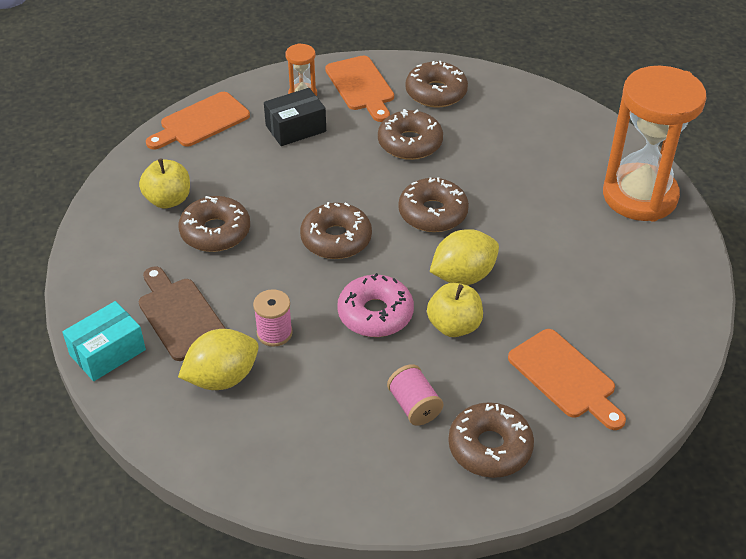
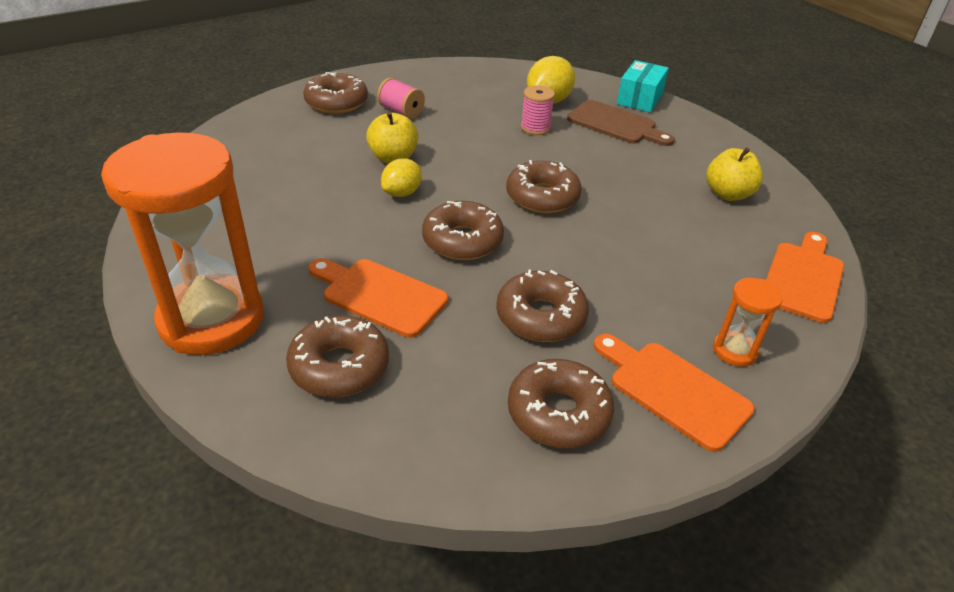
camera: 155 degrees right, 5 degrees down
brown donut [178,196,250,252] -> brown donut moved to [286,316,389,397]
black box [264,88,326,146] -> none
pink donut [337,273,414,337] -> none
yellow lemon [430,229,499,285] -> yellow lemon [381,158,422,197], size x0.67
orange cutting board [508,329,626,430] -> orange cutting board moved to [308,258,448,338]

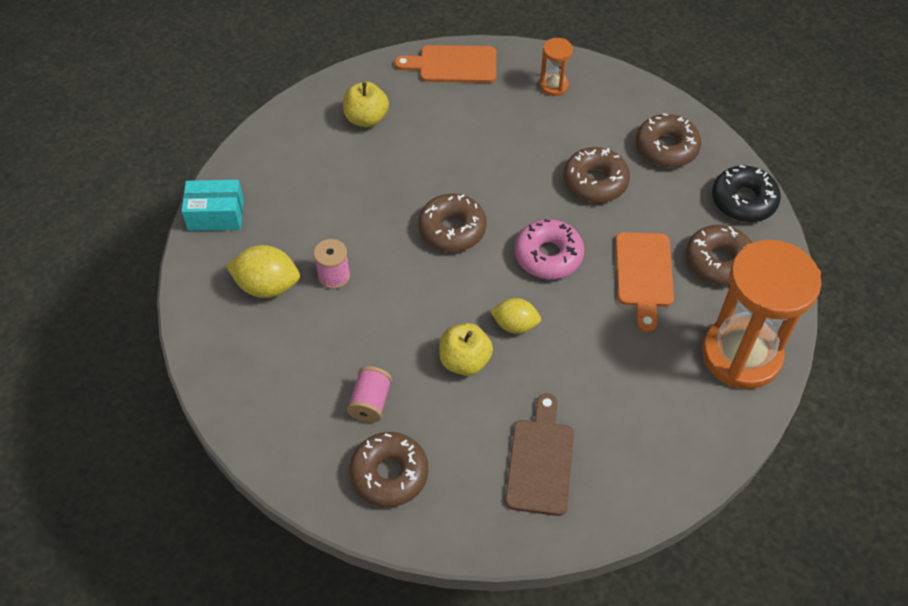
camera: 115 degrees left, 15 degrees up
brown donut [422,201,504,260] -> pink donut [515,219,584,279]
brown cutting board [567,100,675,146] -> brown cutting board moved to [505,393,574,516]
orange cutting board [593,334,755,452] -> none
none -> black donut [712,165,781,222]

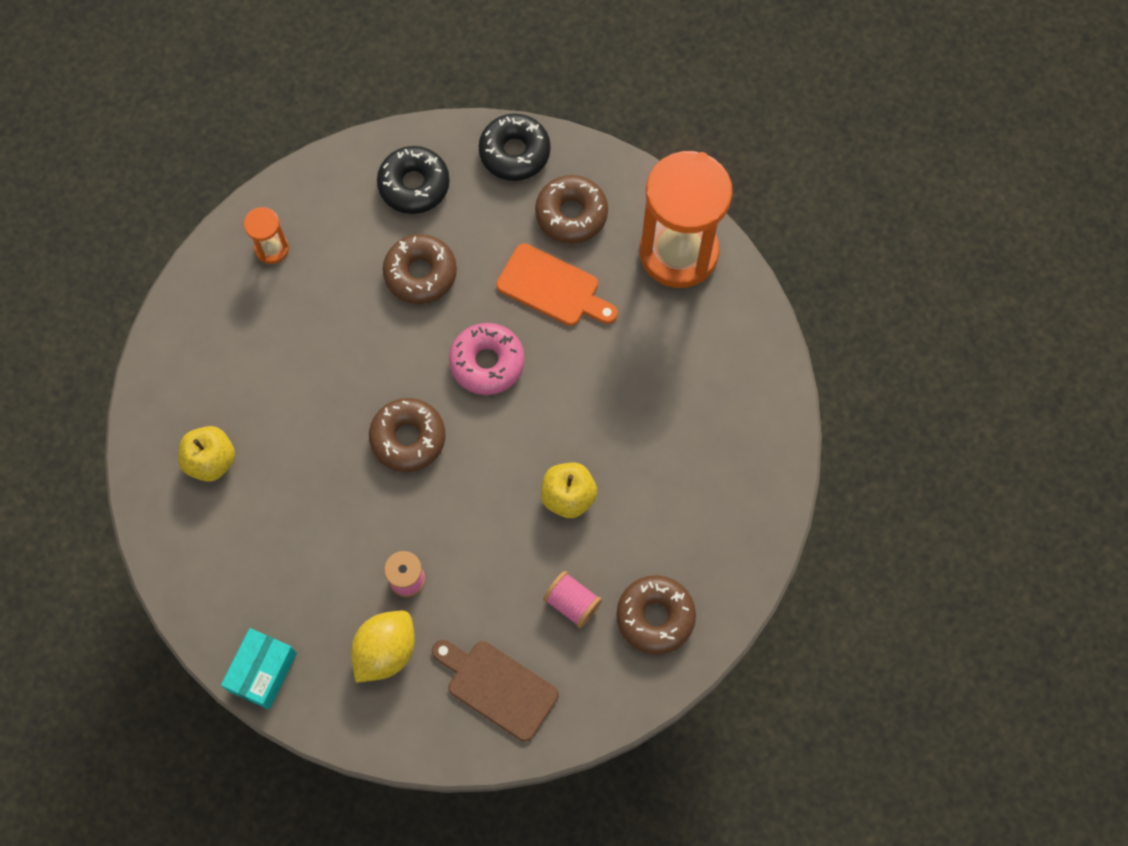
camera: 65 degrees left, 15 degrees up
orange cutting board [394,45,496,83] -> none
yellow lemon [490,298,541,334] -> none
brown cutting board [505,393,574,516] -> brown cutting board moved to [432,640,559,742]
brown donut [636,113,701,168] -> black donut [377,146,450,214]

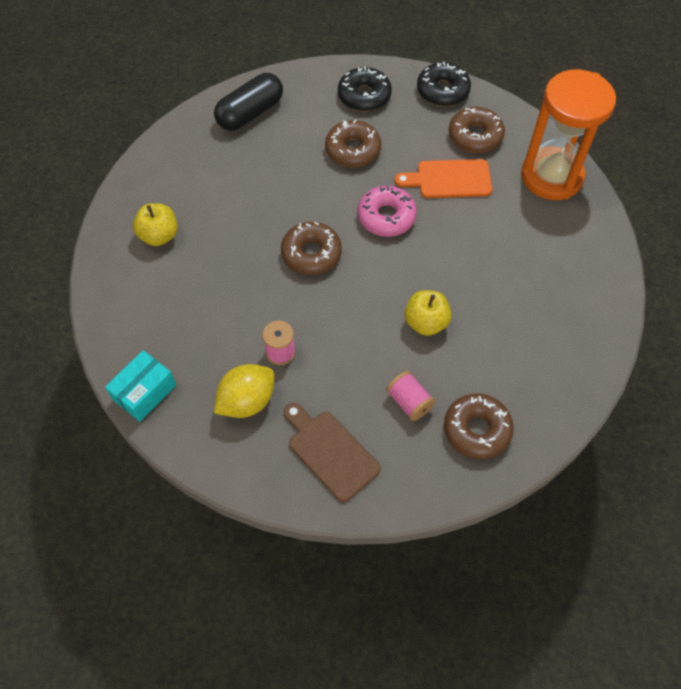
camera: 15 degrees right, 10 degrees down
orange hourglass [244,207,289,264] -> black capsule [214,73,283,131]
orange cutting board [496,243,618,326] -> orange cutting board turned 135 degrees clockwise [394,159,492,198]

